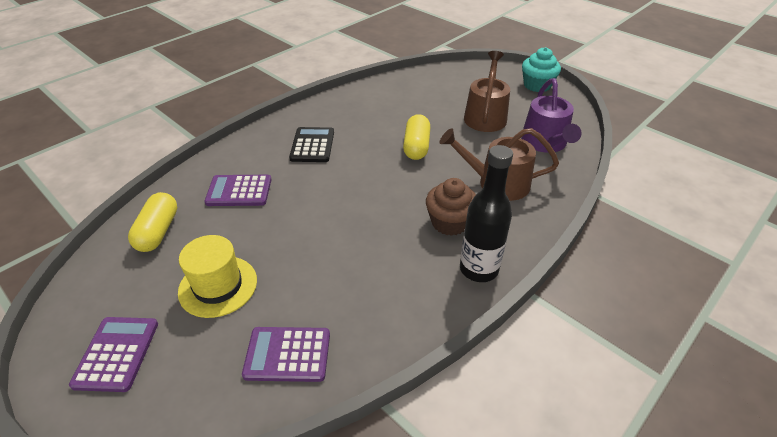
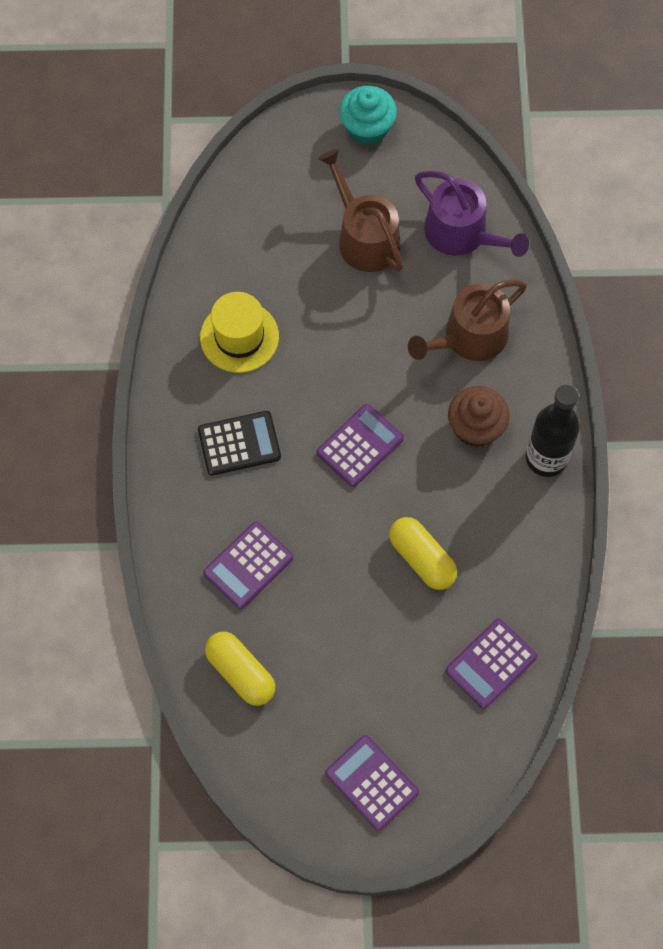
camera: 45 degrees left, 25 degrees up
yellow hat [178,235,257,318] -> yellow hat moved to [200,292,279,373]
black calculator [289,127,334,162] -> black calculator turned 120 degrees clockwise [198,411,281,476]
yellow capsule [403,114,430,160] -> yellow capsule moved to [389,517,457,590]
none -> purple calculator [317,404,404,487]

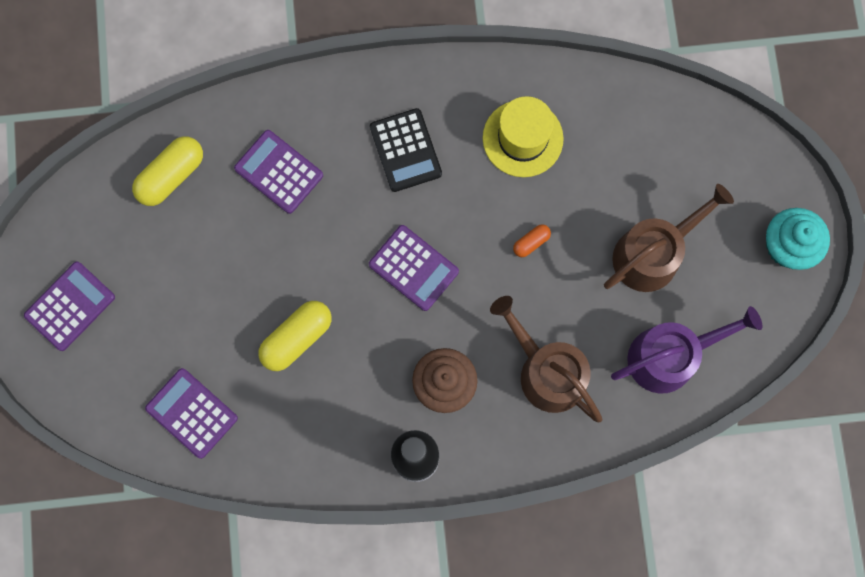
camera: 85 degrees right, 10 degrees up
purple watering can [415,171,529,257] -> purple watering can turned 150 degrees counterclockwise [611,306,763,394]
none -> orange capsule [513,224,551,257]

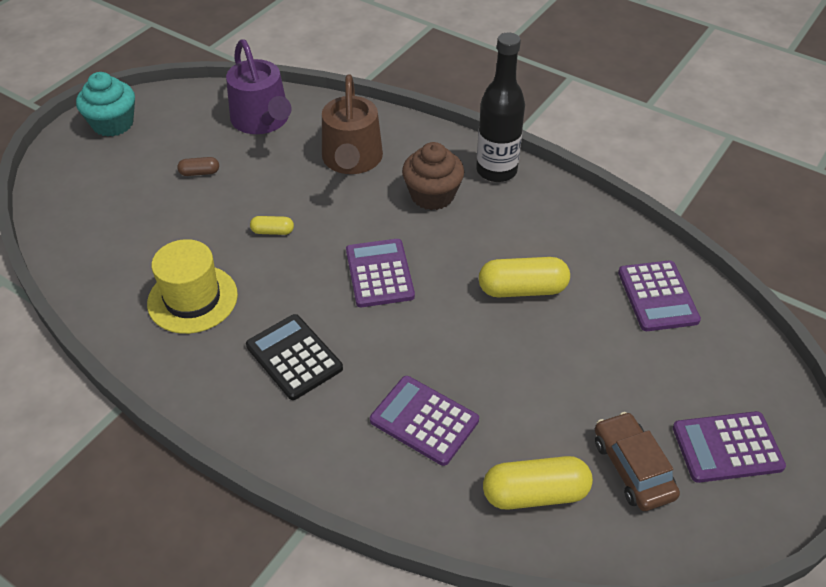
camera: 140 degrees left, 30 degrees down
purple calculator [234,130,323,214] -> purple calculator turned 135 degrees clockwise [370,376,479,466]
black calculator [370,108,442,192] -> black calculator turned 60 degrees counterclockwise [246,314,343,400]
orange capsule [513,224,551,257] -> yellow capsule [250,216,294,235]
brown watering can [604,184,734,292] -> brown capsule [177,157,219,176]
purple watering can [611,306,763,394] -> purple watering can turned 135 degrees counterclockwise [226,39,292,134]
none -> brown car [595,412,680,511]

